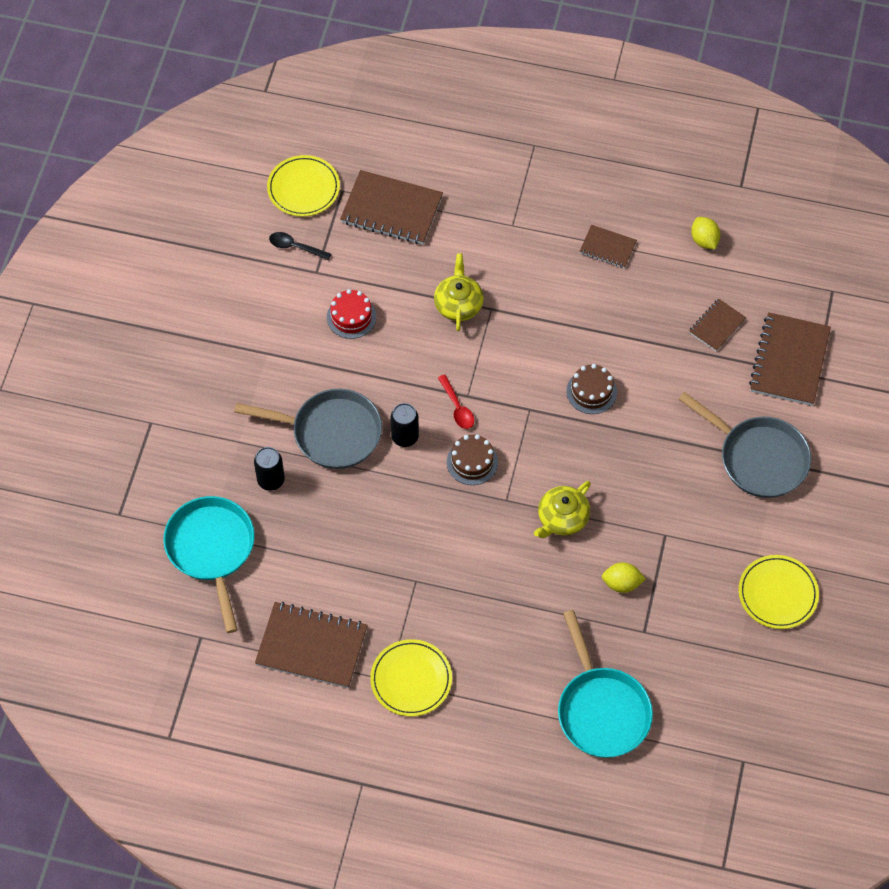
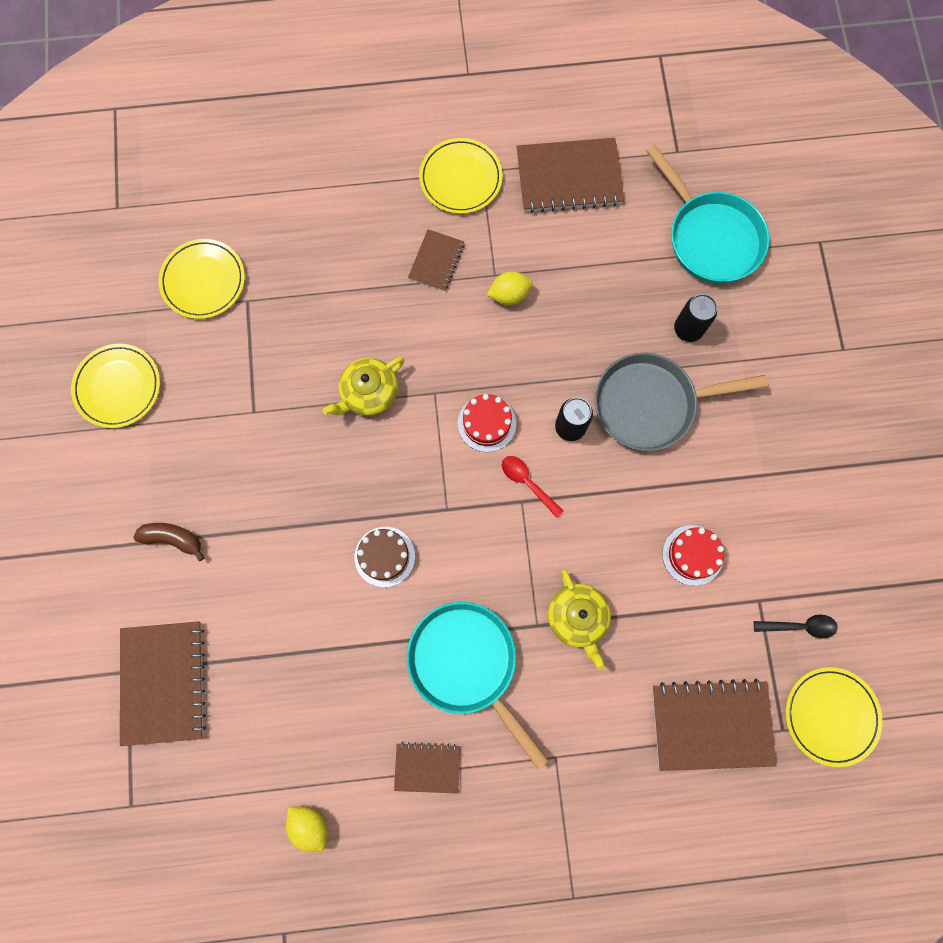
camera: 160 degrees right, 15 degrees up
brown cake [447,434,498,485] -> red cake [458,394,516,452]
yellow teapot [534,481,591,538] -> yellow teapot turned 150 degrees counterclockwise [323,357,405,416]
turquoise pan [558,610,653,758] -> turquoise pan moved to [407,602,549,769]
yellow lemon [602,562,646,593] -> yellow lemon moved to [487,271,532,305]
grey pan [678,392,811,498] -> brown banana [134,523,205,561]
brown notebook [689,298,746,352] -> brown notebook moved to [408,229,464,291]
none -> yellow plate [159,239,245,319]

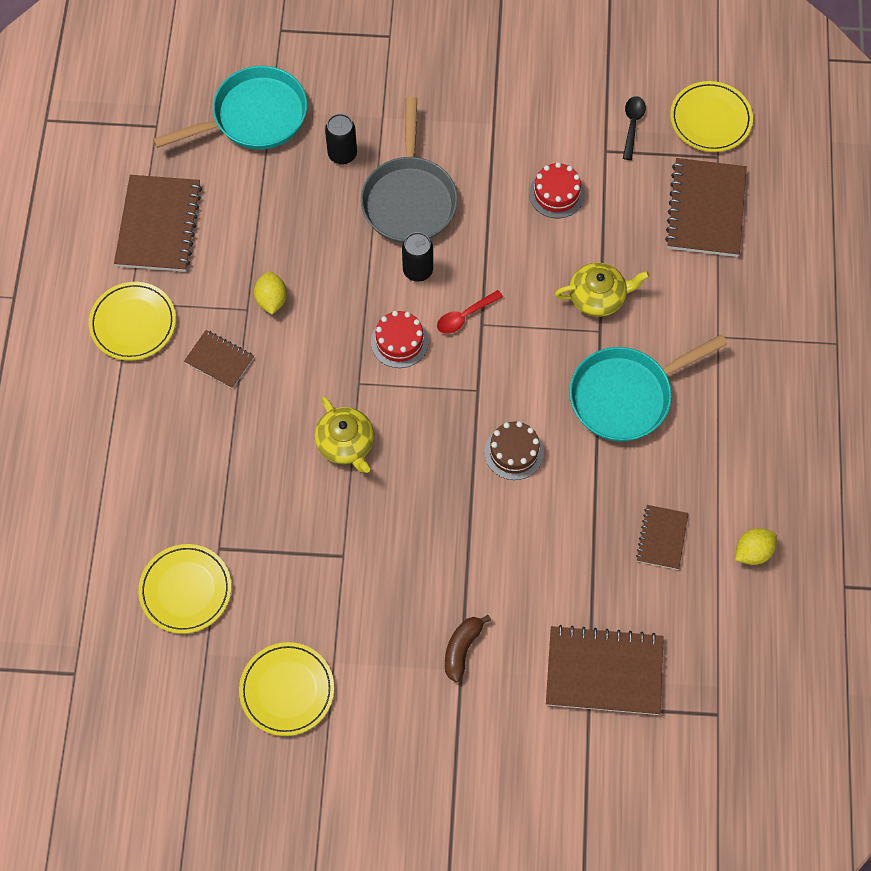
camera: 80 degrees left, 10 degrees down
brown notebook [394,742,460,794] -> brown notebook moved to [636,505,689,570]

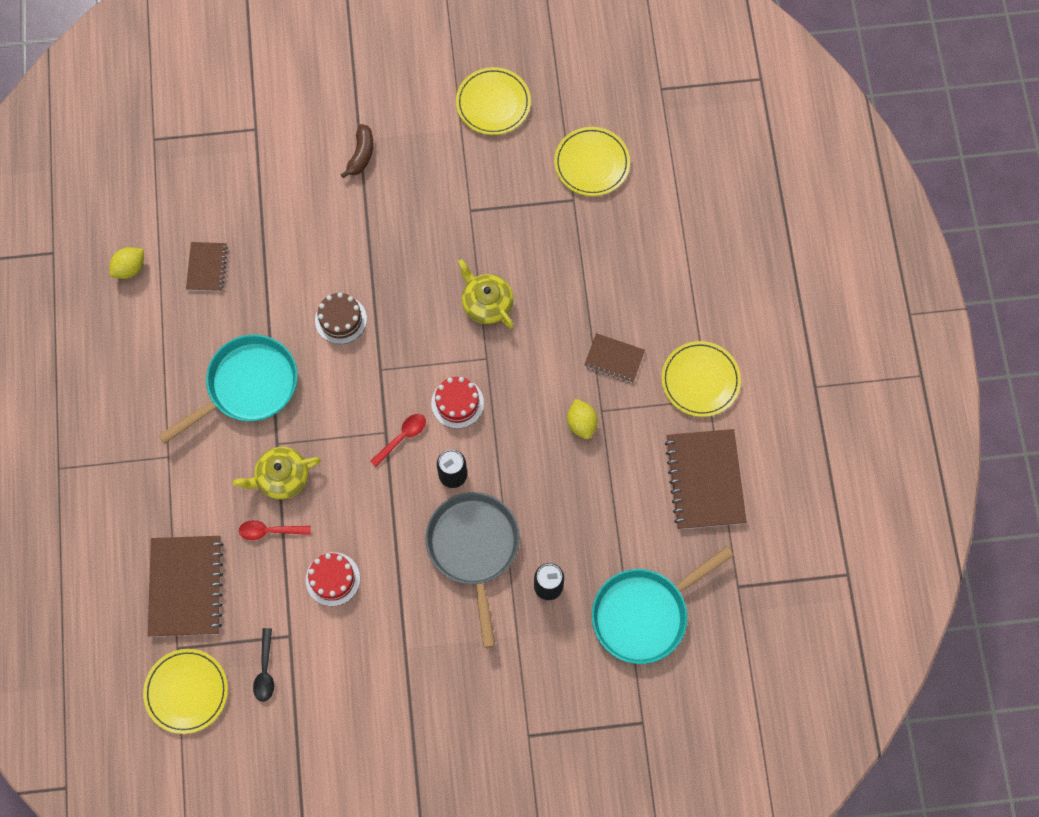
camera: 170 degrees right, 5 degrees up
brown notebook [546,625,664,715] -> none
none -> red spoon [239,520,311,540]

